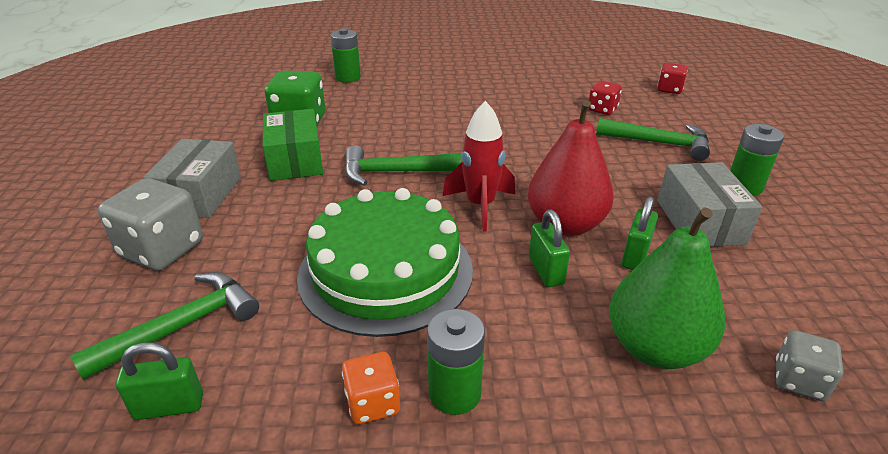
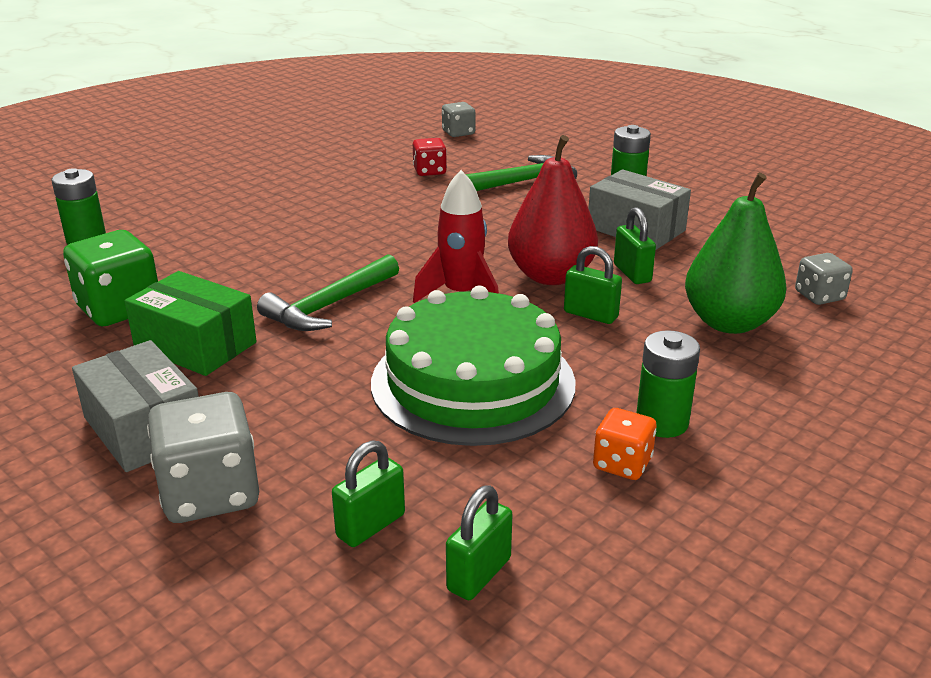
camera: 45 degrees left, 5 degrees down
green hammer [70,272,259,380] -> green padlock [332,440,405,547]
red dice [657,63,687,94] -> grey dice [442,102,476,137]

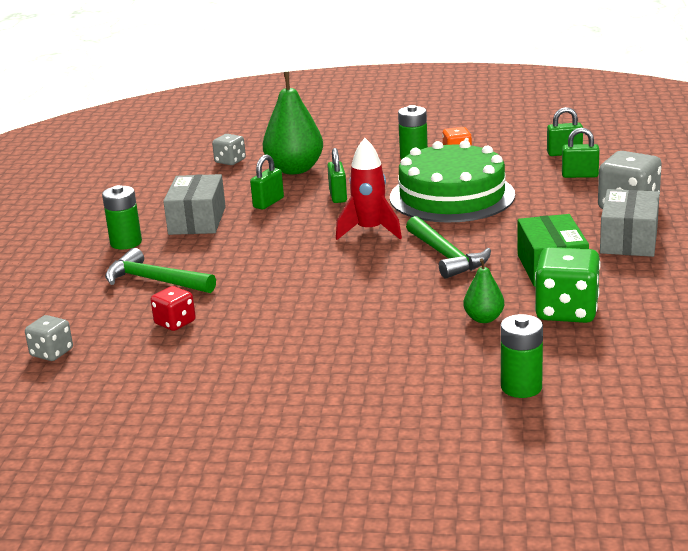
camera: 125 degrees left, 5 degrees down
green hammer [257,254,399,331] -> green hammer turned 60 degrees clockwise [406,216,491,279]
red pear [508,135,598,285] -> none
none -> green pear [464,259,504,323]

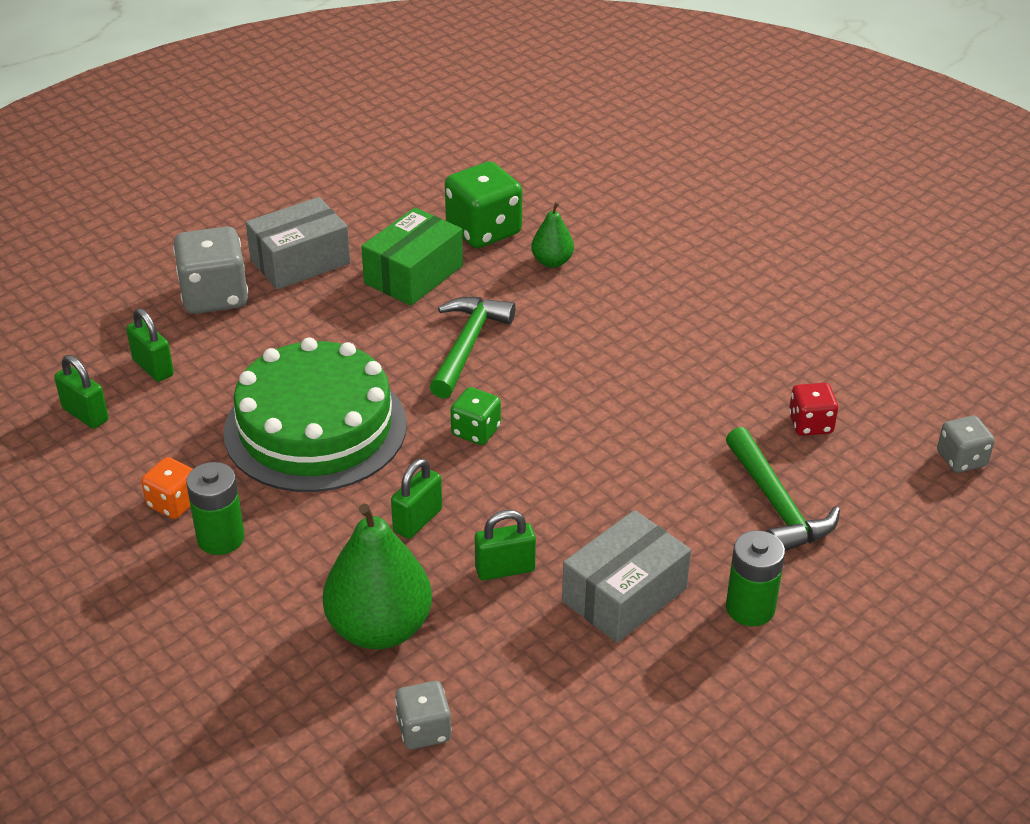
camera: 140 degrees left, 15 degrees up
red rocket [336,138,402,240] -> green dice [450,387,501,445]
green battery [501,314,543,398] -> none

